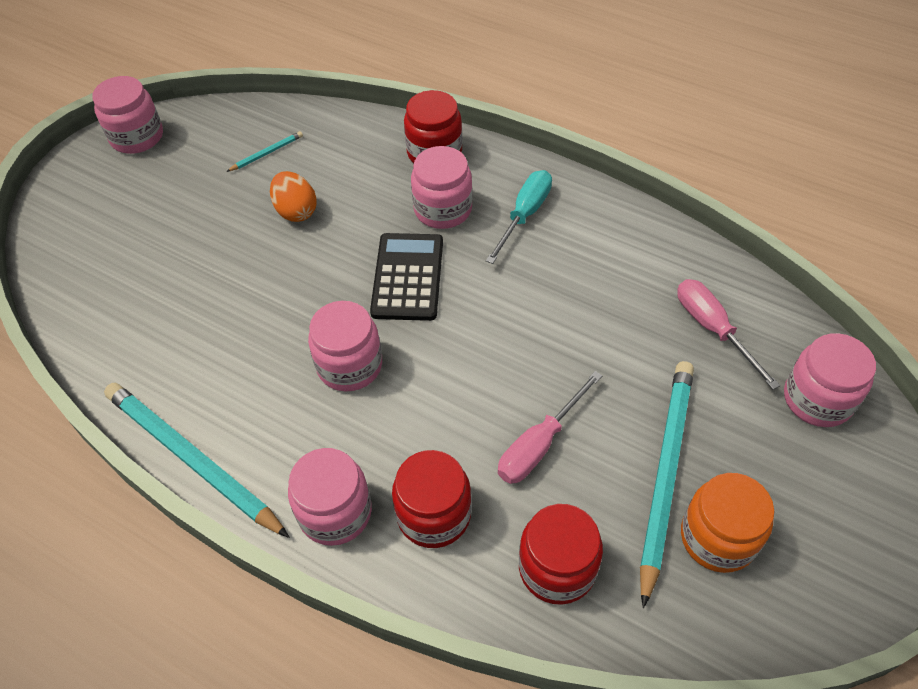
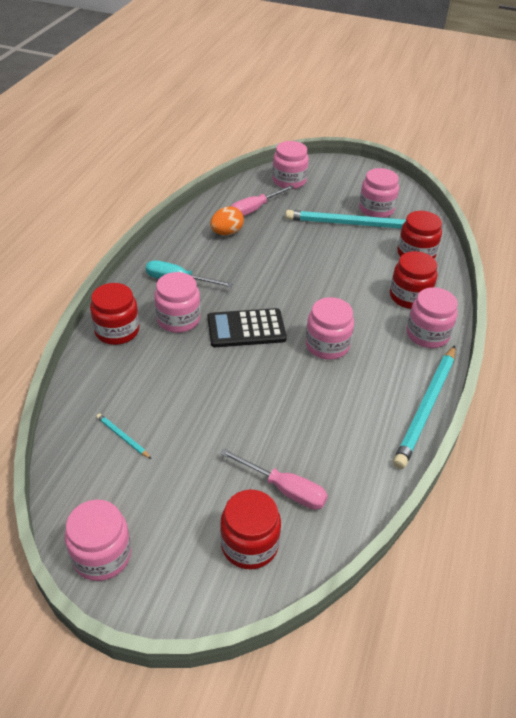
camera: 105 degrees left, 10 degrees down
orange egg [270,171,317,222] -> orange egg moved to [210,206,244,235]
pink screwdriver [498,371,602,484] -> pink screwdriver moved to [220,449,328,510]
orange jar [681,473,774,573] -> pink jar [359,168,399,218]
none -> red jar [220,490,281,569]

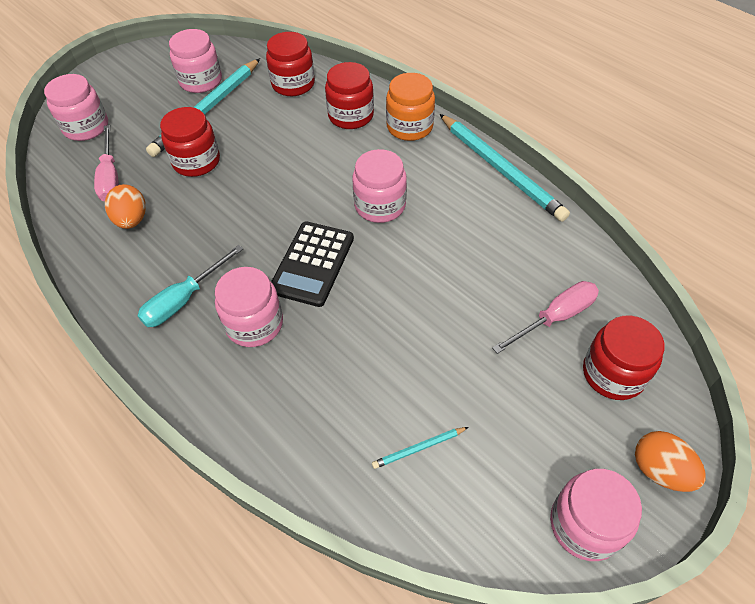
camera: 60 degrees left, 10 degrees up
red jar [90,283,139,345] -> red jar moved to [160,107,220,177]
pink jar [407,287,458,348] -> orange jar [386,73,435,141]
none -> orange egg [635,431,706,492]

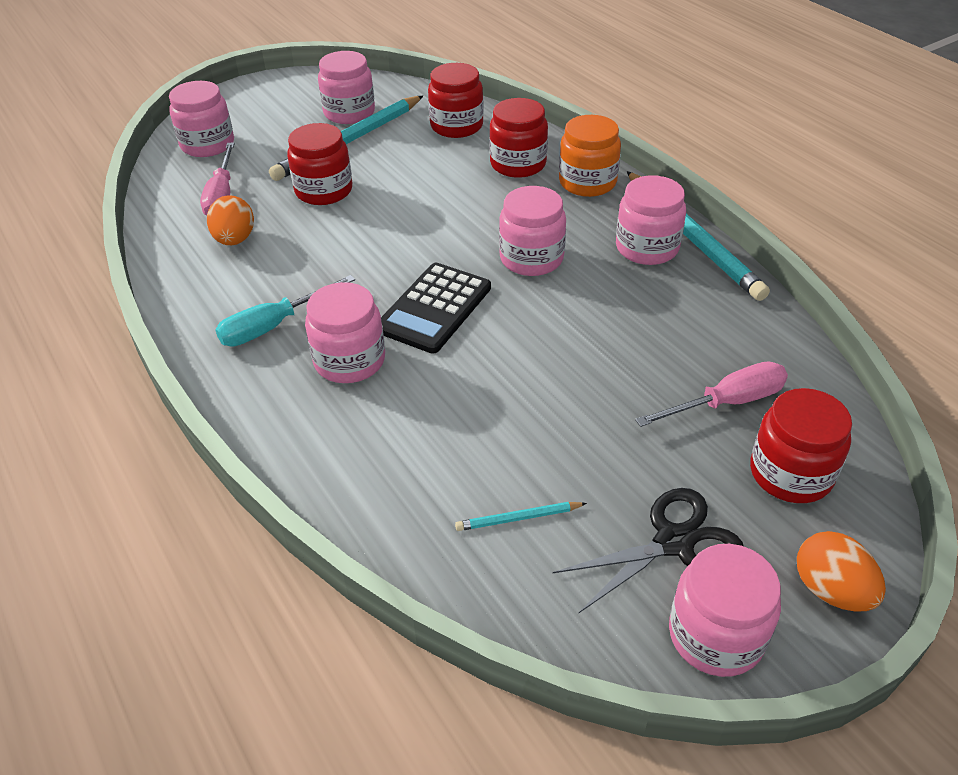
camera: 10 degrees right, 10 degrees down
none -> black scissors [553,488,744,613]
none -> pink jar [616,175,686,265]

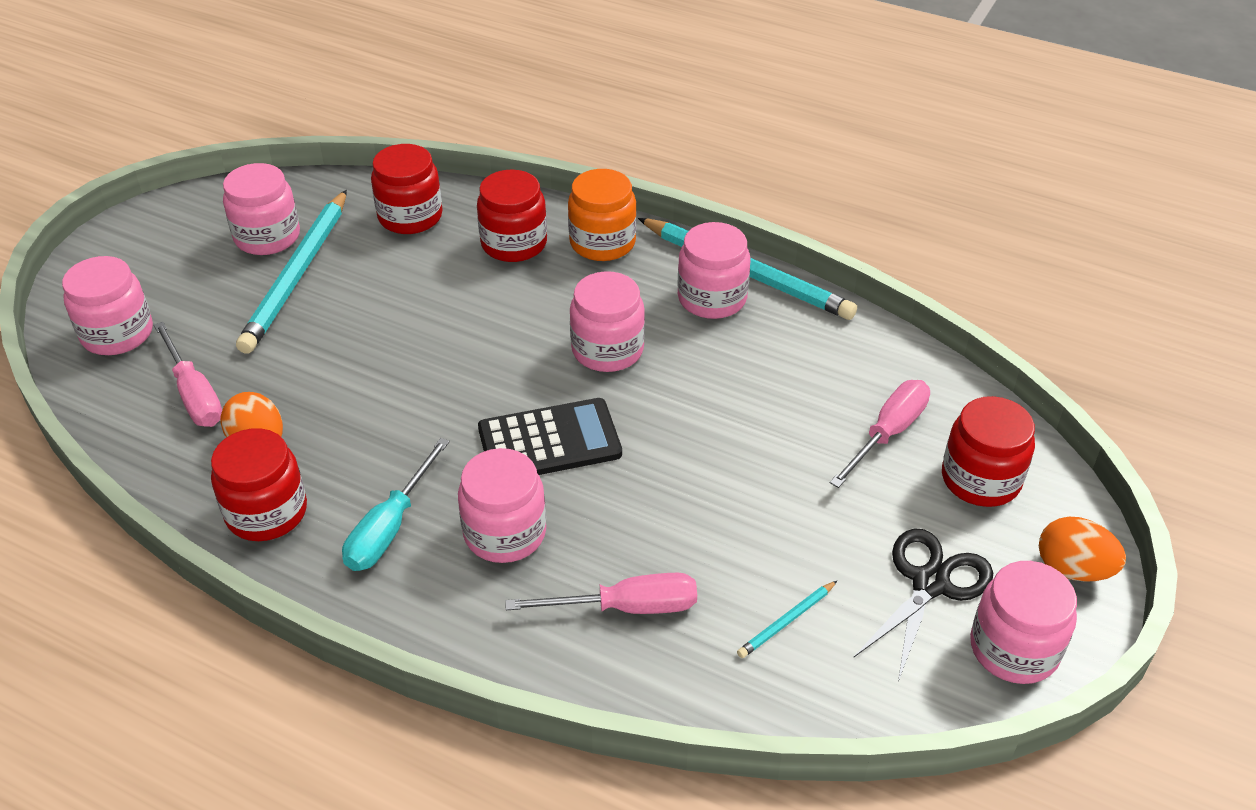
camera: 30 degrees left, 0 degrees up
red jar [287,123,352,205] -> red jar moved to [211,428,307,541]
black calculator [381,263,491,354] -> black calculator turned 105 degrees counterclockwise [478,398,622,475]
none -> pink screwdriver [505,573,697,614]

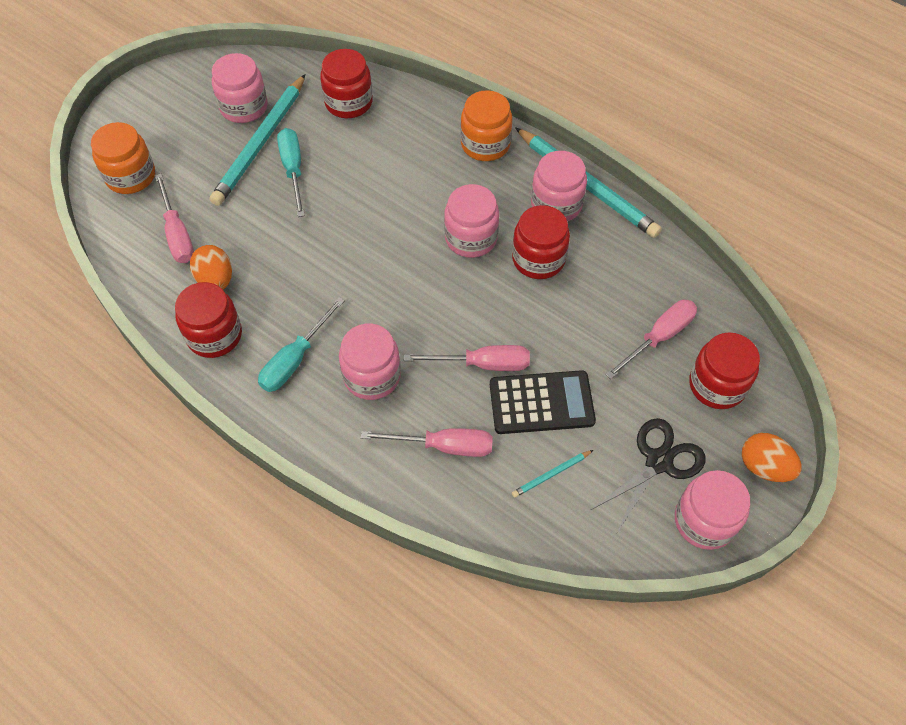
camera: 10 degrees right, 15 degrees up
pink jar [62,256,153,355] -> orange jar [91,122,155,194]
red jar [477,169,547,262] -> red jar moved to [512,205,570,279]
black calculator [478,398,622,475] -> black calculator moved to [490,370,596,434]
none -> turquoise screwdriver [277,128,305,217]
none -> pink screwdriver [404,345,530,371]

